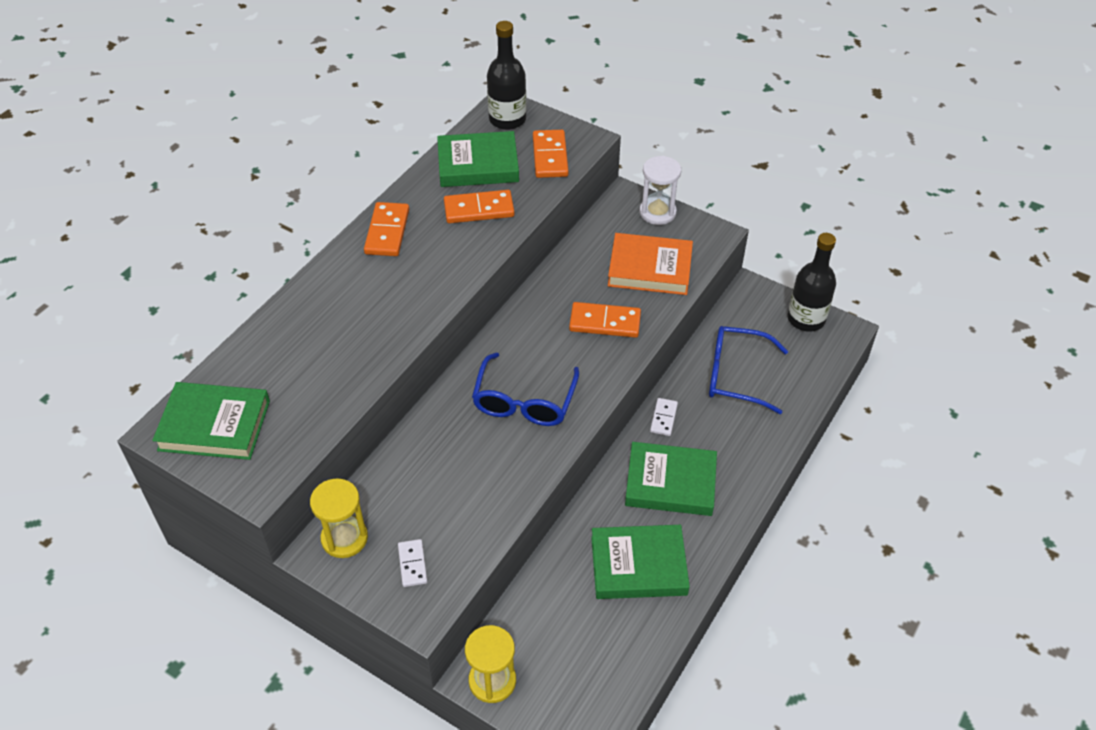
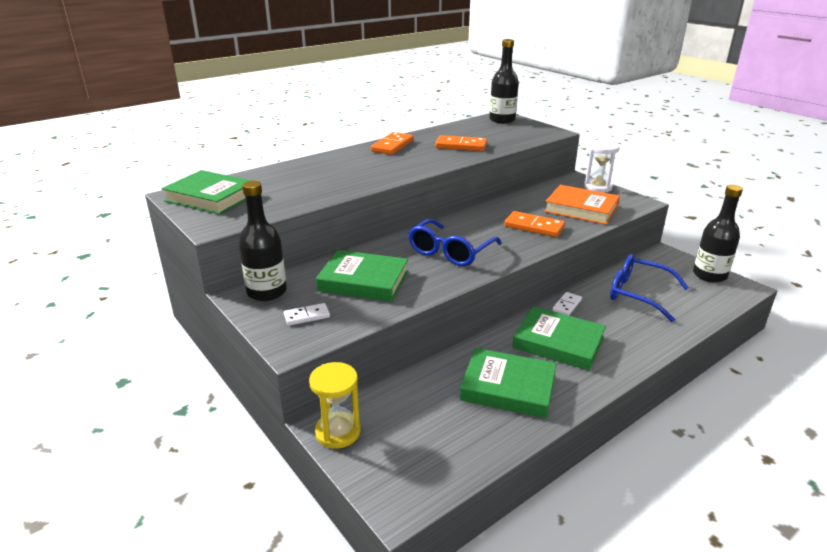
camera: 20 degrees right, 20 degrees down
yellow hourglass [310,478,368,558] -> black bottle [239,181,287,301]
white domino [398,539,427,587] -> white domino turned 60 degrees clockwise [284,303,330,326]
green book [437,131,519,187] -> green book moved to [316,250,408,302]
orange domino [533,130,569,178] -> none

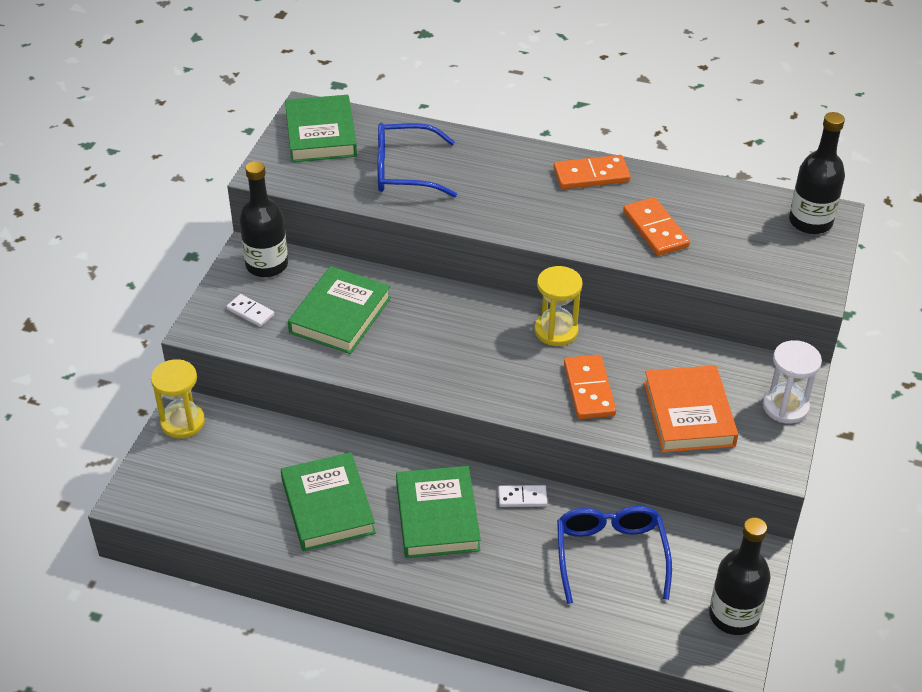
camera: 55 degrees right, 15 degrees up
green book [316,250,408,302] -> green book turned 45 degrees clockwise [288,266,391,354]
blue glasses [408,219,502,266] -> blue glasses moved to [377,123,457,197]
none -> yellow hourglass [534,266,583,346]

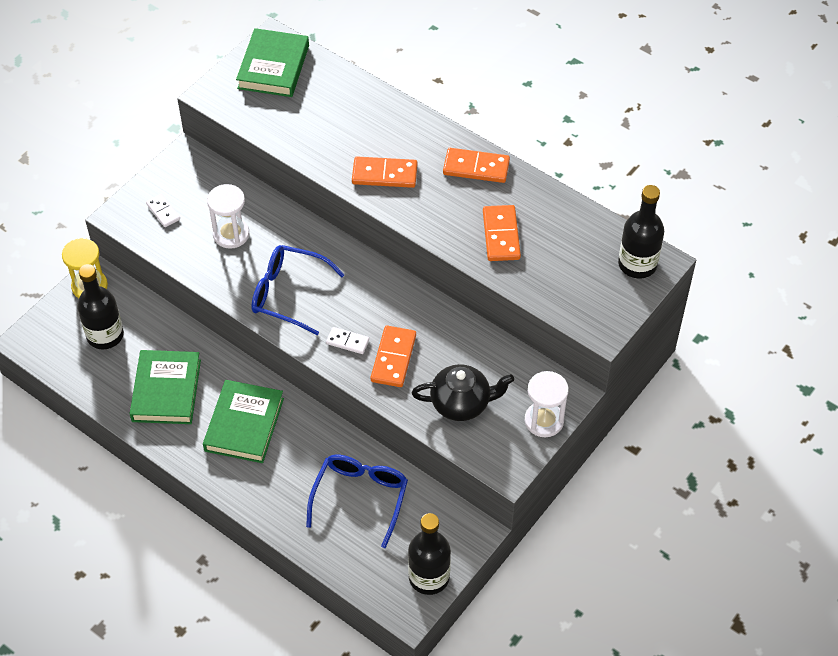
camera: 20 degrees right, 10 degrees up
black bottle [239,161,288,277] -> black bottle moved to [77,264,124,349]
green book [288,266,391,354] -> white hourglass [207,184,249,249]
blue glasses [377,123,457,197] -> blue glasses moved to [251,245,345,335]
white domino [498,485,547,507] -> white domino moved to [326,327,369,354]
yellow hourglass [534,266,583,346] -> none
orange book [644,365,738,453] -> black teapot [412,364,514,421]
none -> orange domino [352,157,417,188]

